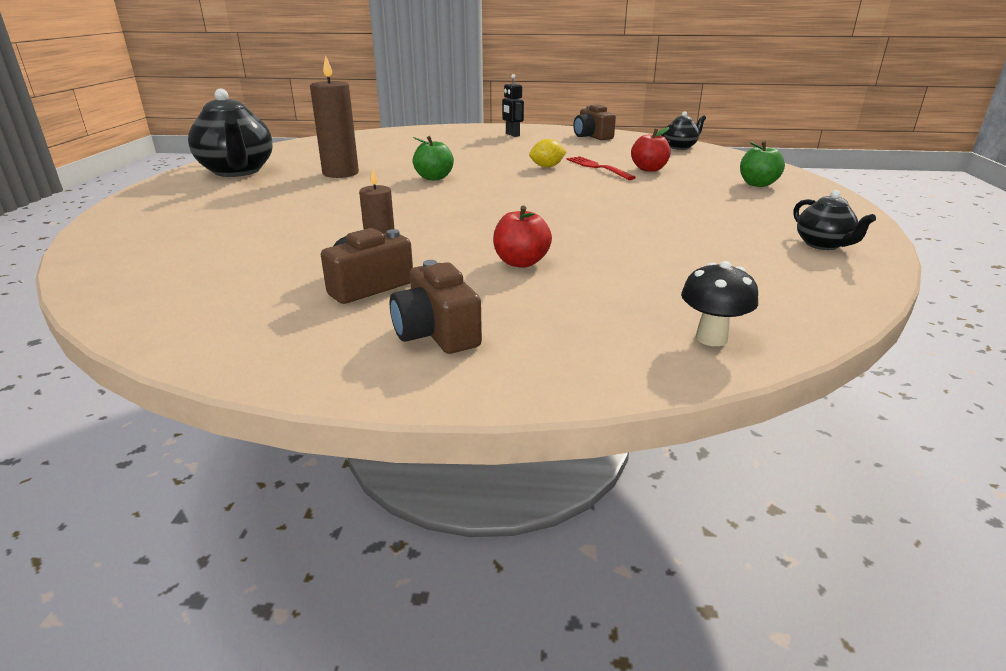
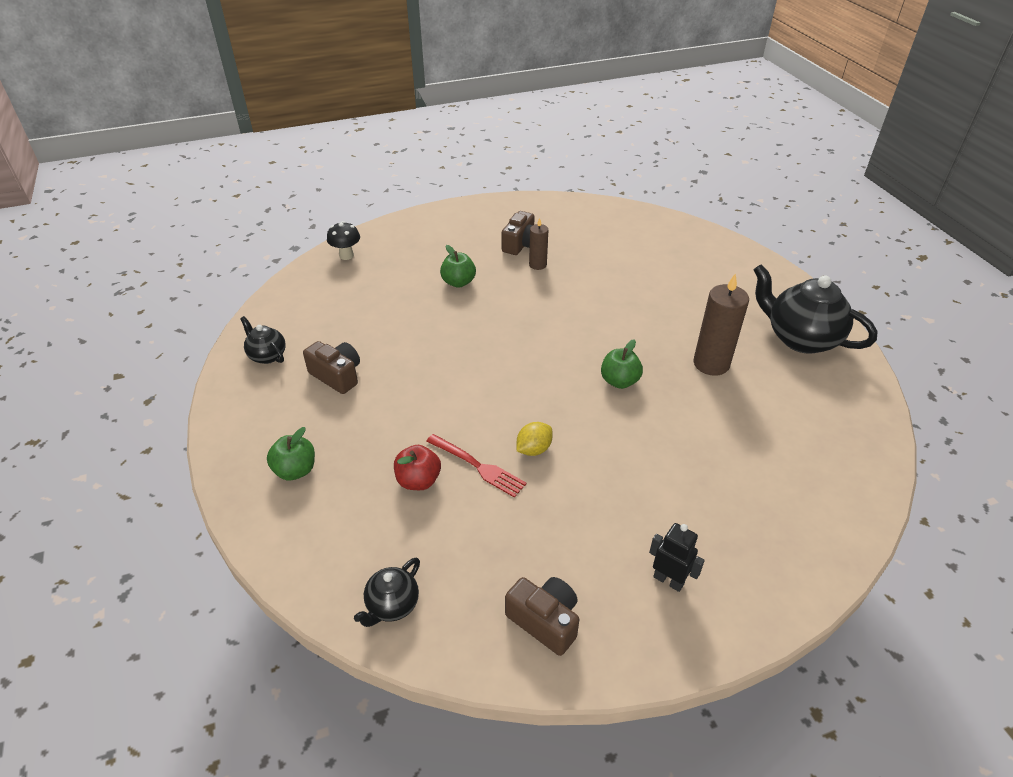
camera: 155 degrees right, 15 degrees up
brown camera [390,260,482,354] -> brown camera moved to [303,341,360,394]
red apple [493,206,552,268] -> green apple [440,245,476,288]

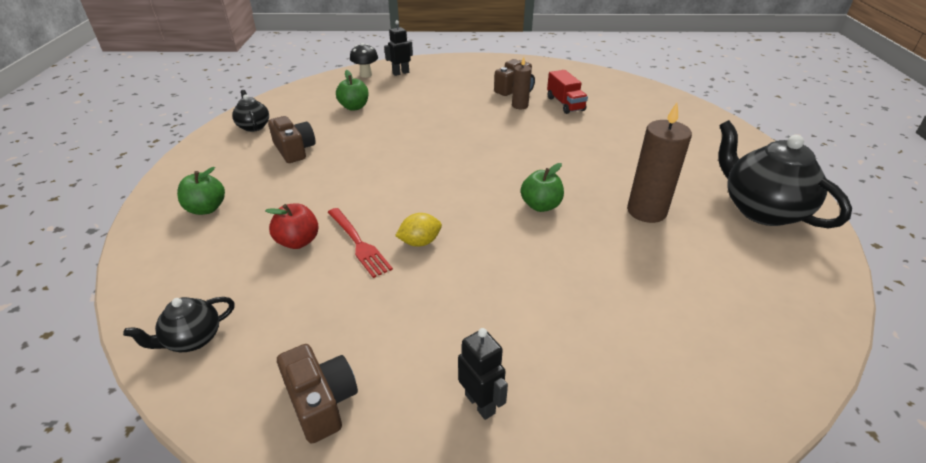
camera: 20 degrees right, 5 degrees down
green apple [440,245,476,288] -> green apple moved to [336,70,369,111]
none -> black robot [384,20,413,76]
none -> red truck [547,70,588,114]

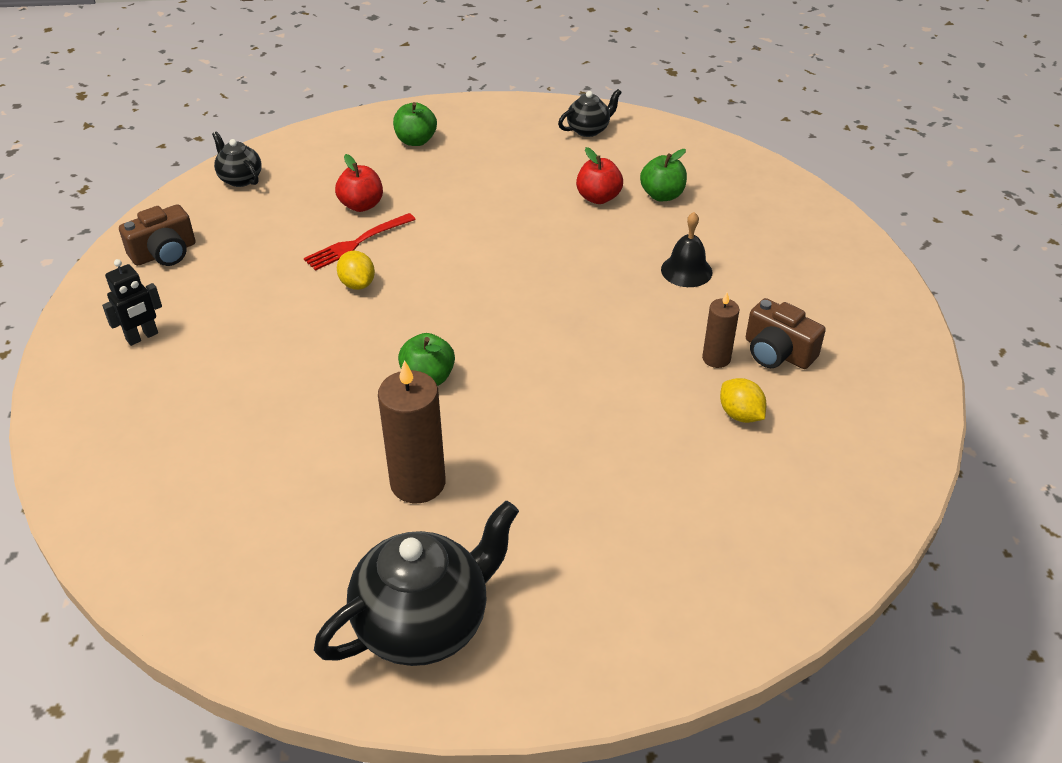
camera: 85 degrees right, 5 degrees up
brown camera [268,116,316,163] -> none
black mushroom [350,43,378,78] -> none
black robot [384,20,413,76] -> none
red truck [547,70,588,114] -> yellow lemon [720,378,767,423]
none -> red apple [576,147,623,204]
none -> black bell [661,212,712,287]

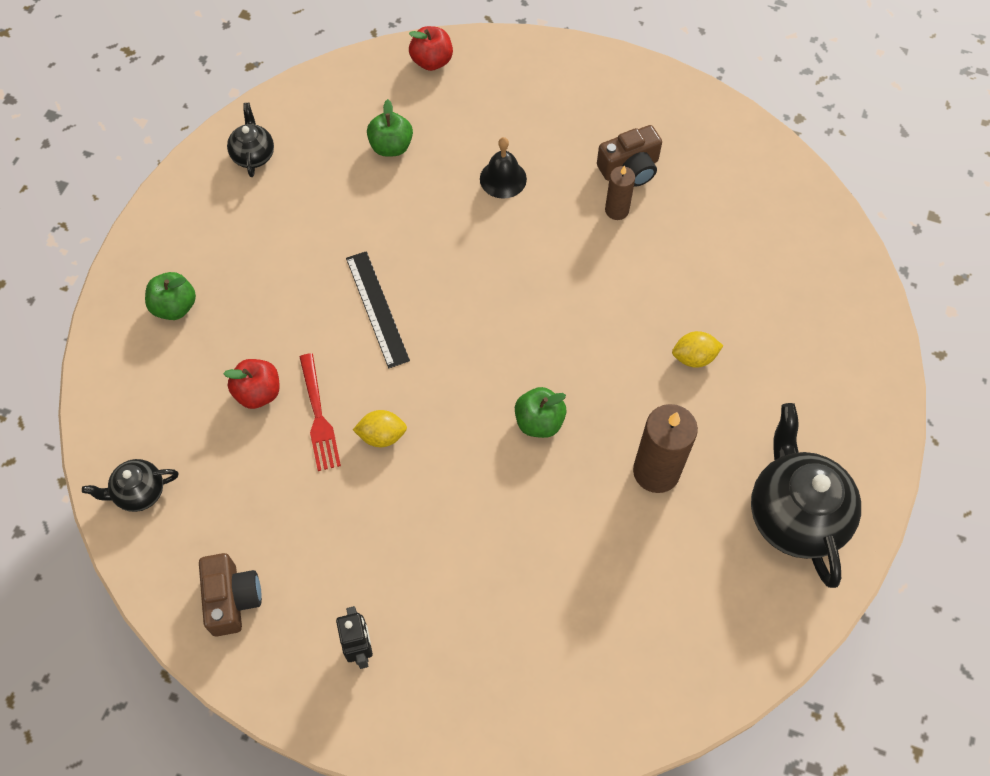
camera: 65 degrees left, 20 degrees up
red apple [576,147,623,204] -> red apple moved to [409,26,453,71]
yellow lemon [720,378,767,423] -> yellow lemon moved to [672,331,723,368]
none -> black ruler [346,251,410,368]

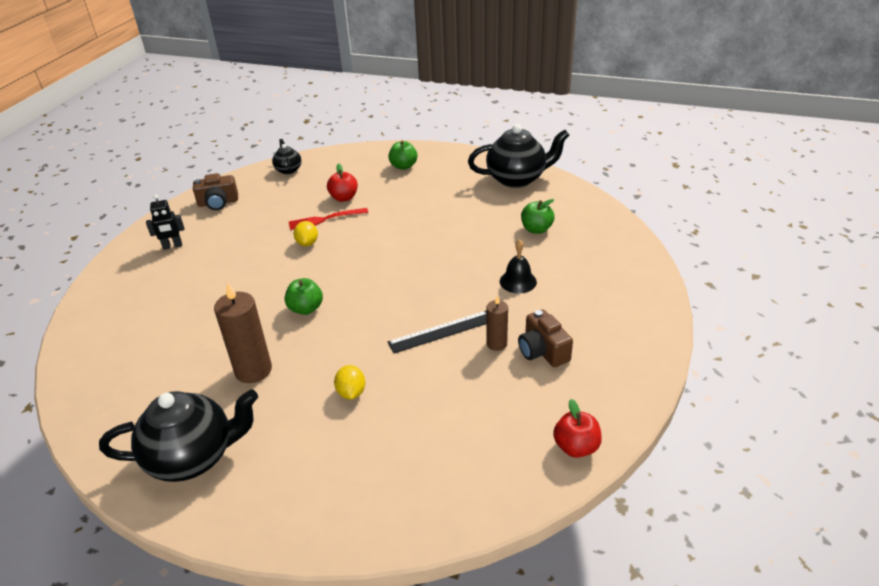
camera: 90 degrees right, 25 degrees down
black teapot [227,103,274,177] -> black teapot [468,124,569,188], size x1.96
black ruler [346,251,410,368] -> black ruler moved to [388,311,487,353]
red apple [409,26,453,71] -> red apple moved to [553,399,602,458]

